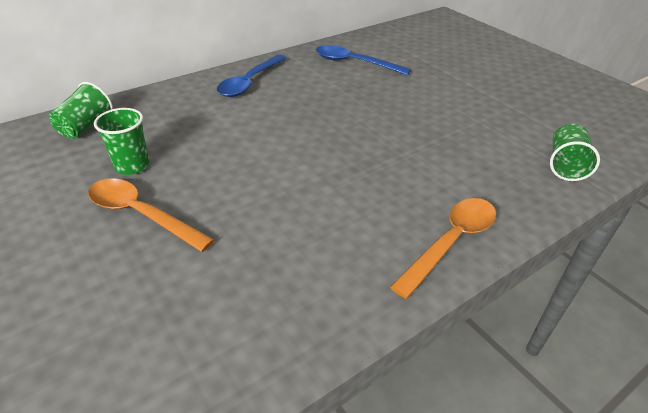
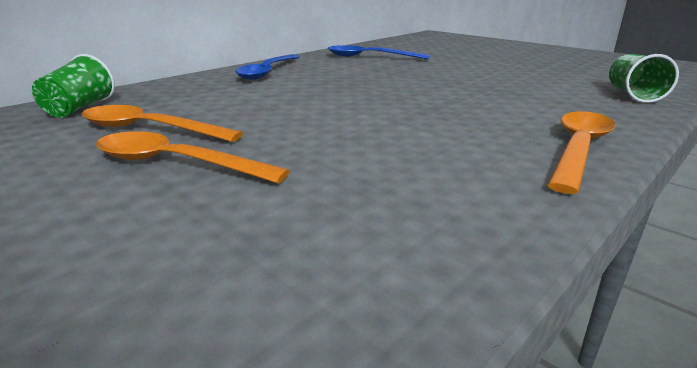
camera: 10 degrees left, 15 degrees down
green cup [94,108,150,175] -> orange spoon [82,105,243,142]

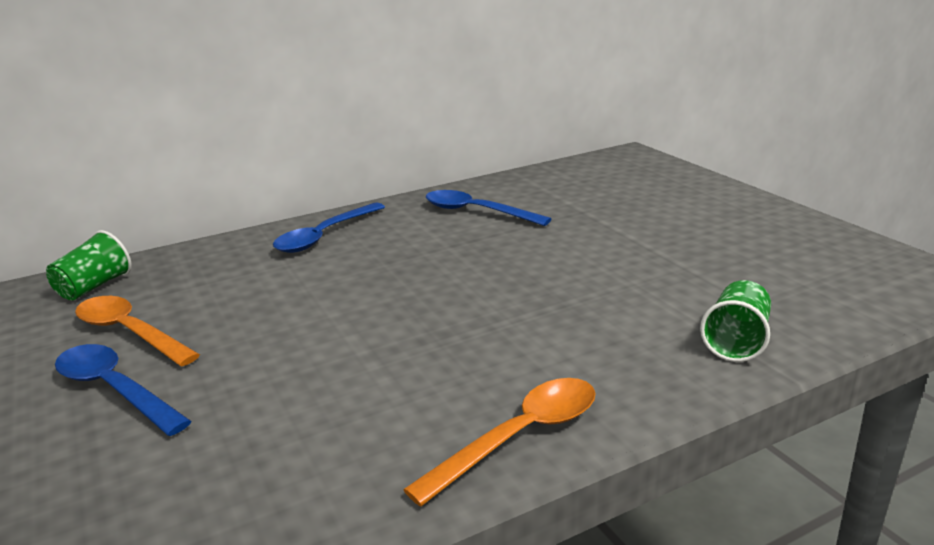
camera: 20 degrees right, 0 degrees up
orange spoon [96,131,290,183] -> blue spoon [55,344,192,436]

